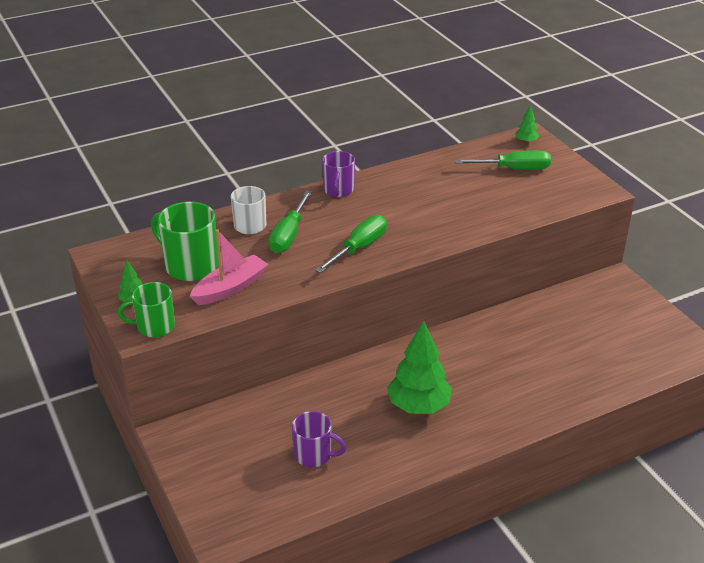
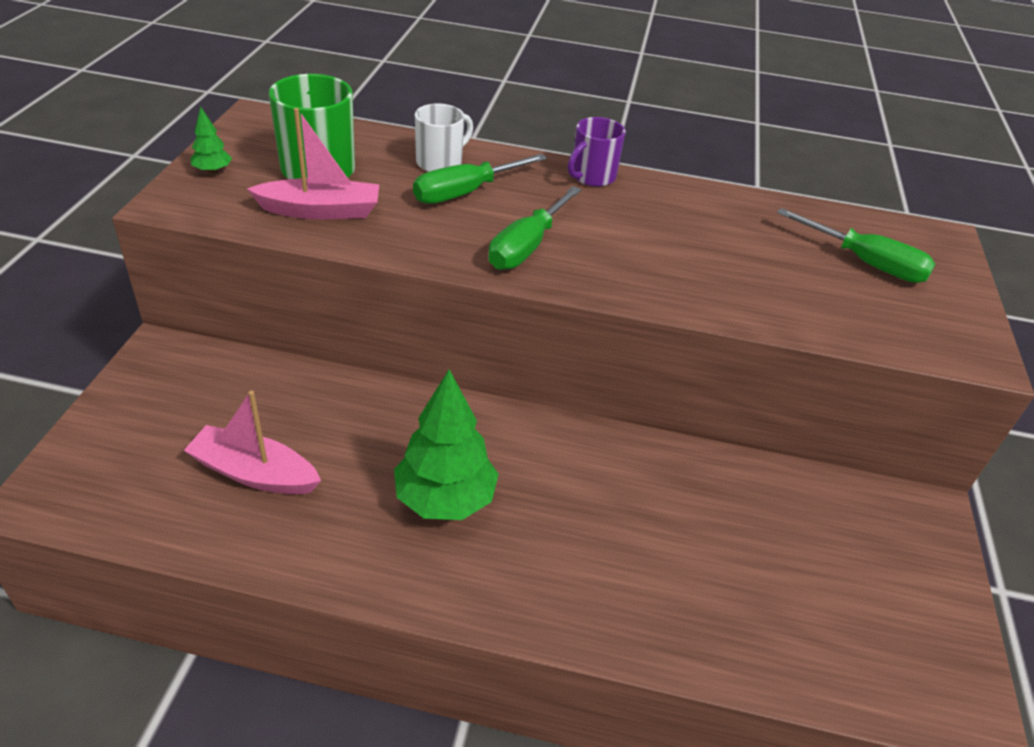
camera: 35 degrees right, 5 degrees up
green mug [118,282,175,337] -> none
purple mug [292,411,346,467] -> pink boat [184,391,321,494]
green screwdriver [315,215,387,273] -> green screwdriver turned 135 degrees clockwise [488,186,581,270]
green tree [515,105,539,143] -> none

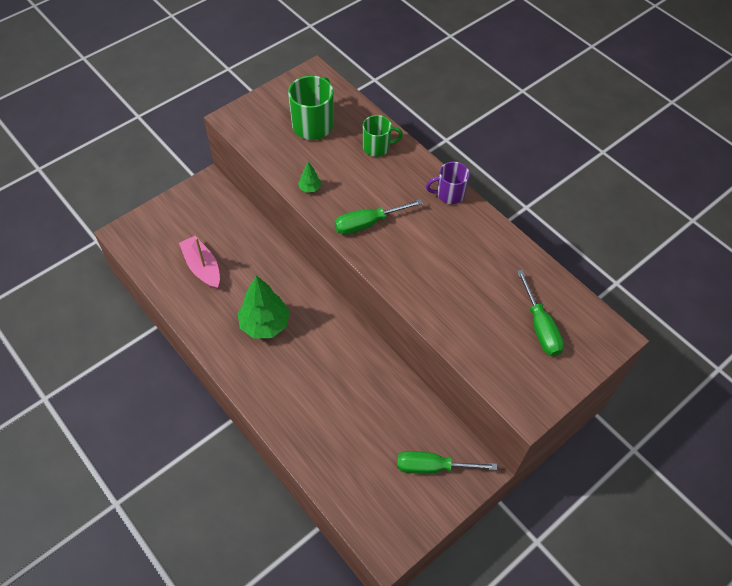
camera: 40 degrees right, 15 degrees up
green tree [190,107,232,174] -> green tree moved to [298,161,321,193]
pink boat [247,108,379,219] -> none
green screwdriver [413,154,547,204] -> green screwdriver moved to [397,451,497,474]
white mug [415,104,473,172] -> green mug [363,115,403,157]

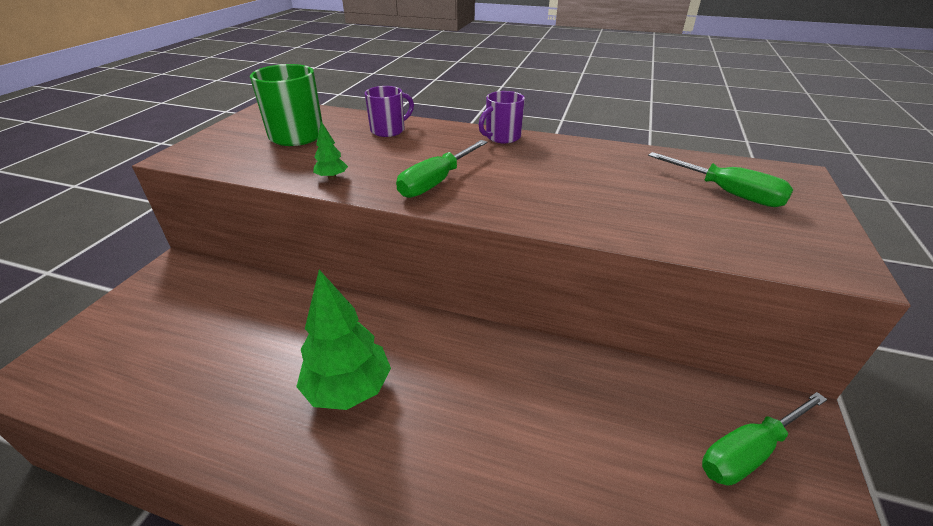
camera: 30 degrees left, 20 degrees down
pink boat [179,236,220,289] -> none
green mug [363,115,403,157] -> purple mug [365,86,414,137]

